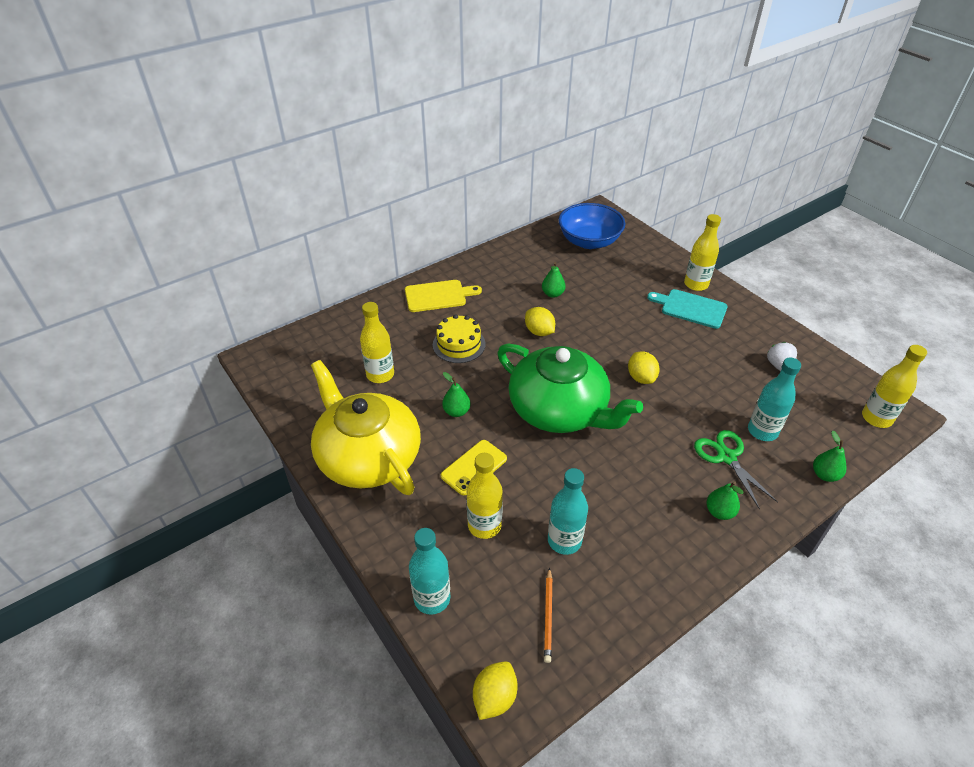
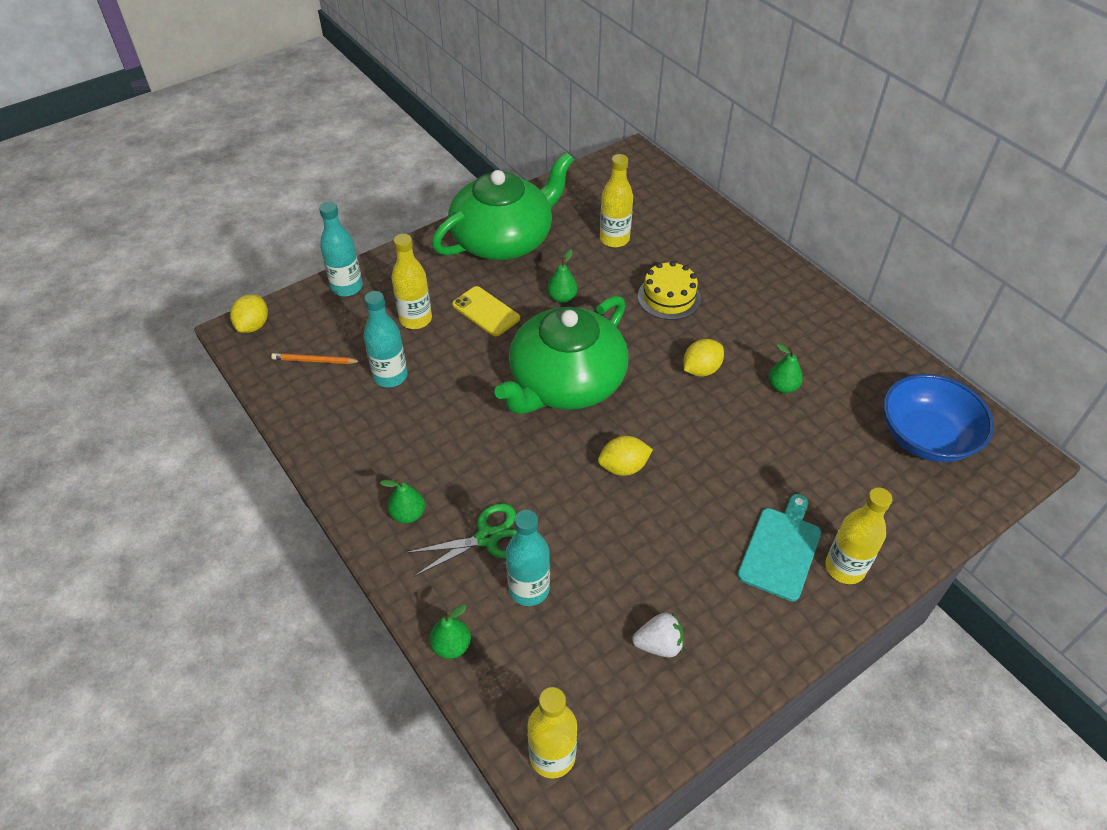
camera: 90 degrees right, 5 degrees up
yellow teapot [311,360,421,495] -> green teapot [432,152,574,260]
yellow cutting board [405,280,482,312] -> none
yellow lemon [473,661,518,720] -> yellow lemon turned 75 degrees clockwise [230,294,268,333]

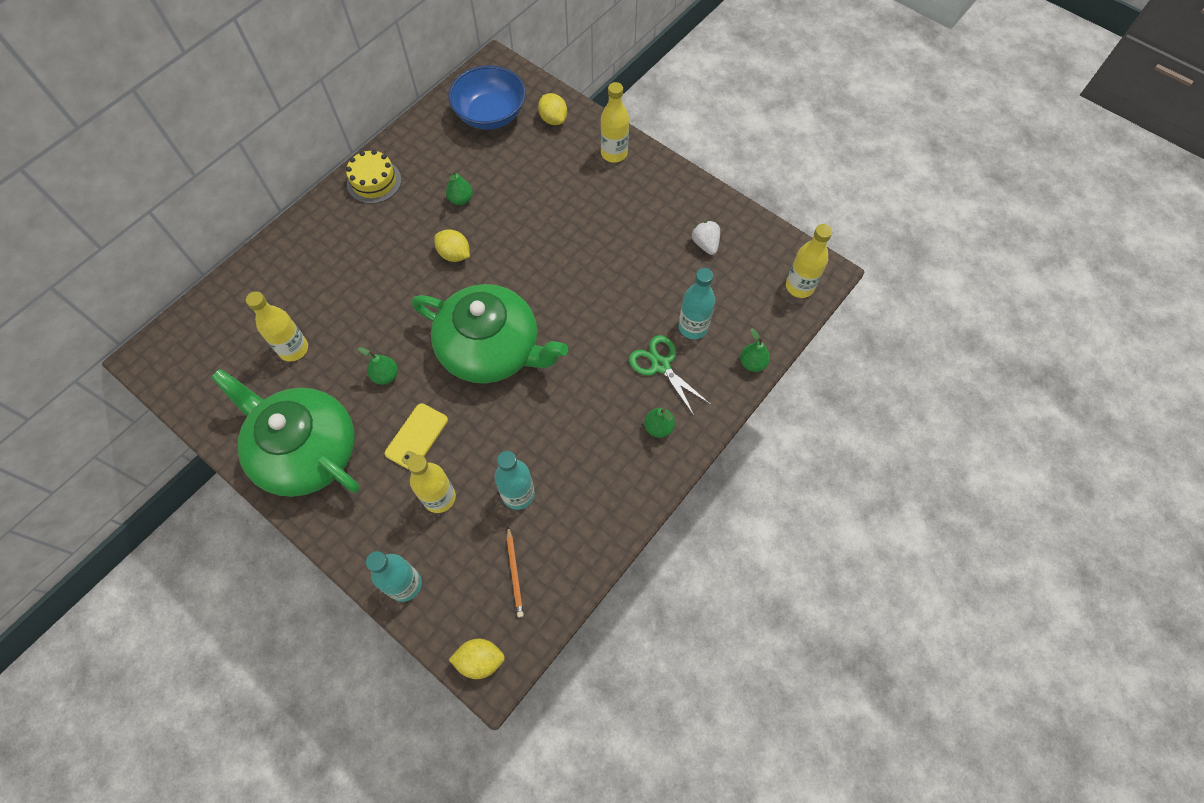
camera: 105 degrees left, 15 degrees up
yellow lemon [598,436,653,476] -> yellow lemon moved to [538,93,567,125]
yellow cake [638,261,701,320] -> yellow cake moved to [346,150,401,204]
turquoise cutting board [737,494,821,601] -> none

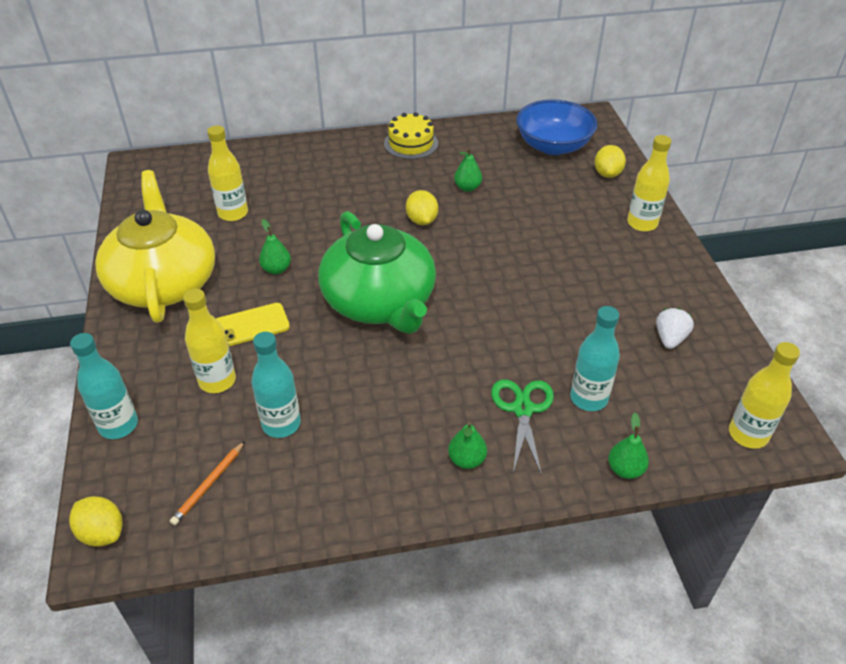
camera: 40 degrees right, 20 degrees down
green teapot [211,369,360,497] -> yellow teapot [95,170,215,323]

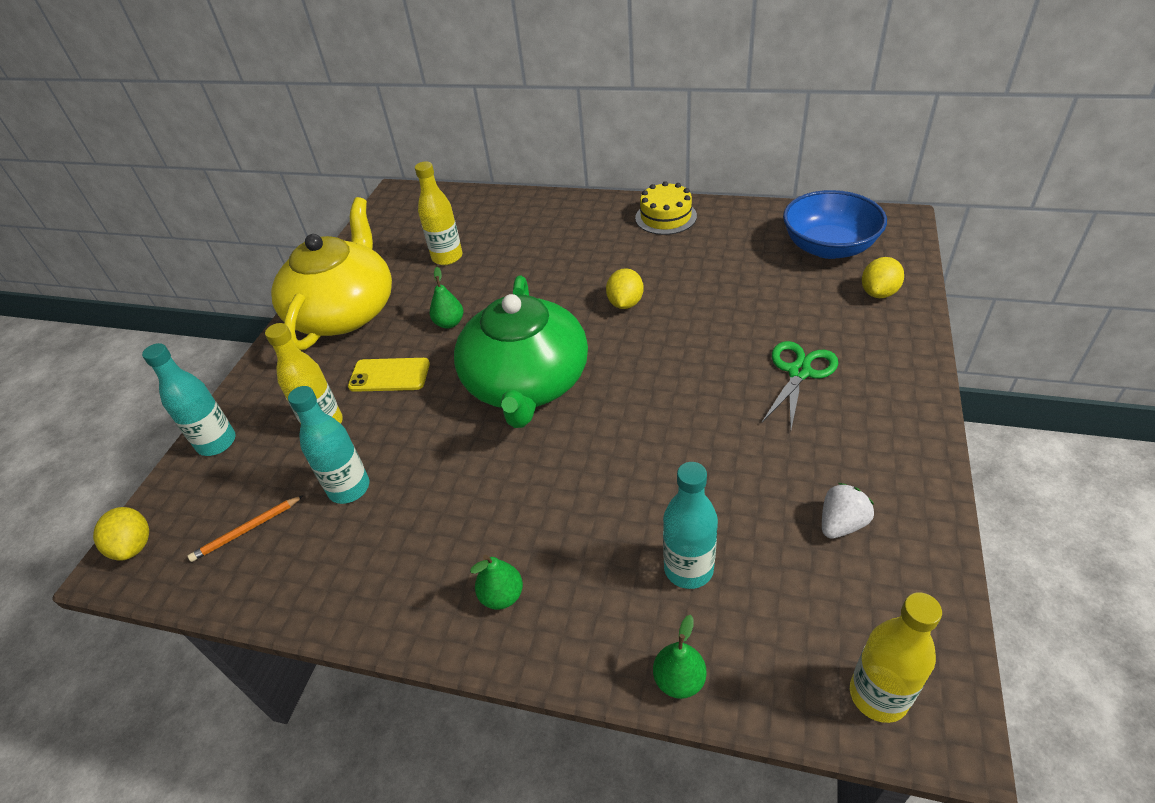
camera: 30 degrees right, 0 degrees up
green pear [454,148,482,192] -> none
green scissors [491,380,554,475] -> green scissors moved to [762,341,838,429]
yellow bottle [627,135,671,232] -> none

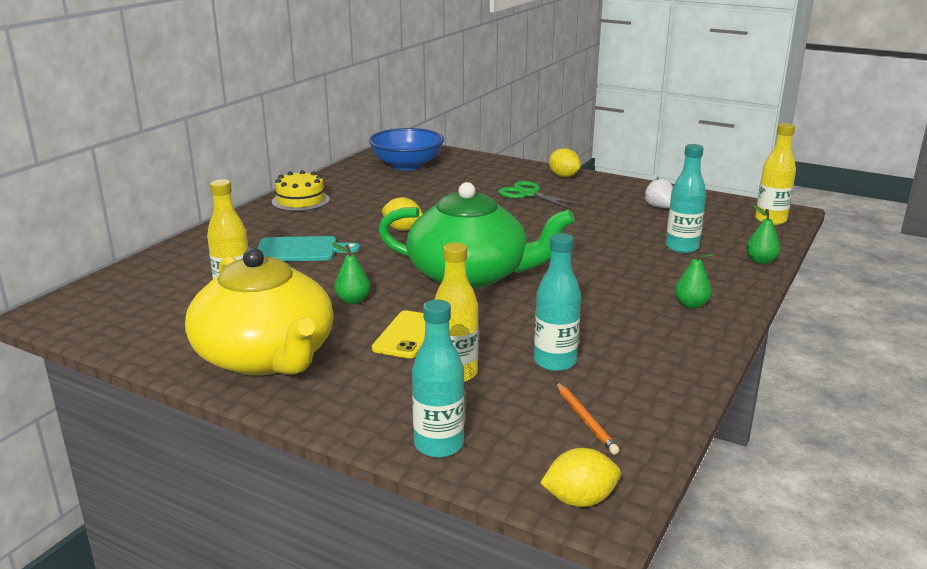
camera: 80 degrees left, 20 degrees down
yellow teapot [271,197,392,350] -> yellow teapot turned 150 degrees counterclockwise [185,248,334,376]
yellow lemon [862,257,904,298] -> yellow lemon moved to [549,148,581,177]
none -> turquoise cutting board [257,236,360,261]

